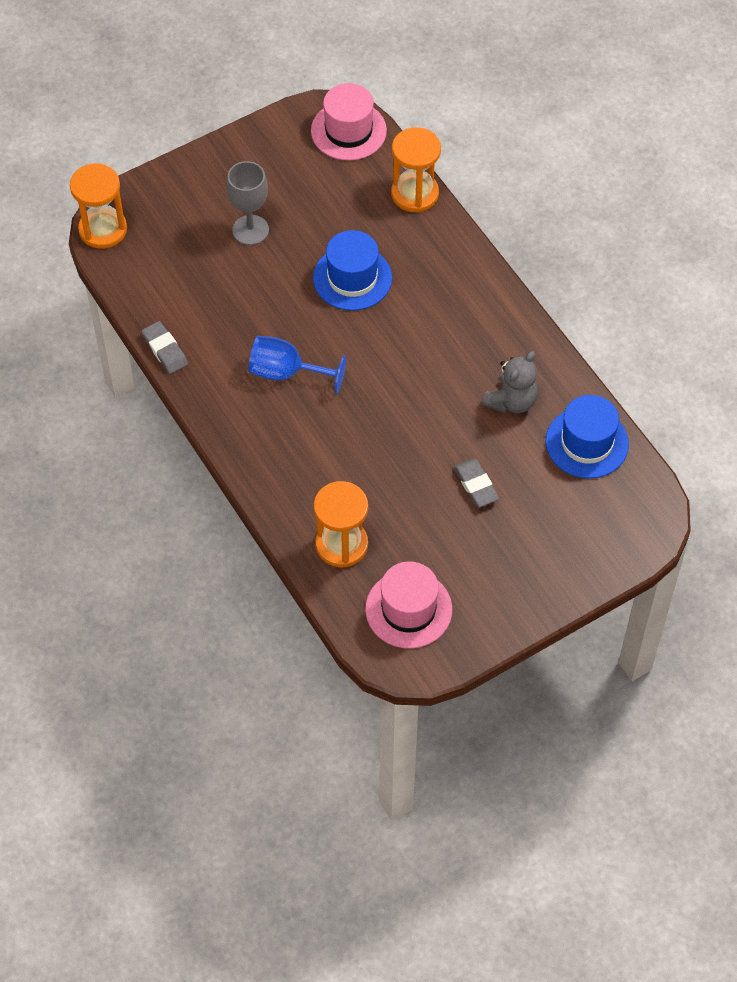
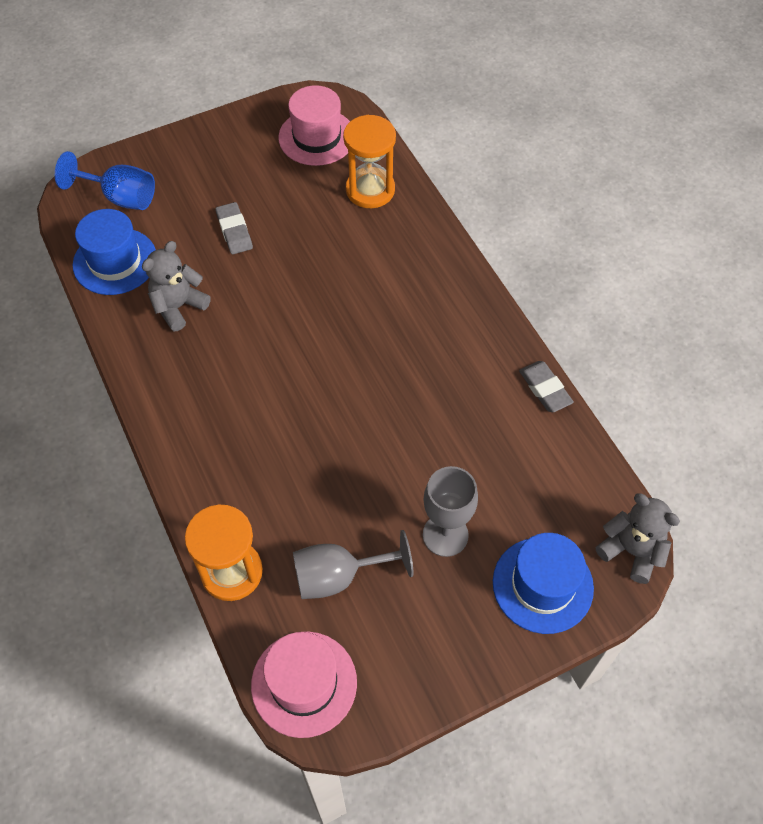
camera: 175 degrees left, 0 degrees up
orange hourglass [70,163,127,249] -> grey teddy bear [596,493,680,584]
blue goblet [249,336,347,393] -> blue goblet moved to [55,151,155,210]
blue hat [313,230,392,311] -> blue hat moved to [493,533,594,634]
none -> grey goblet [293,530,413,599]

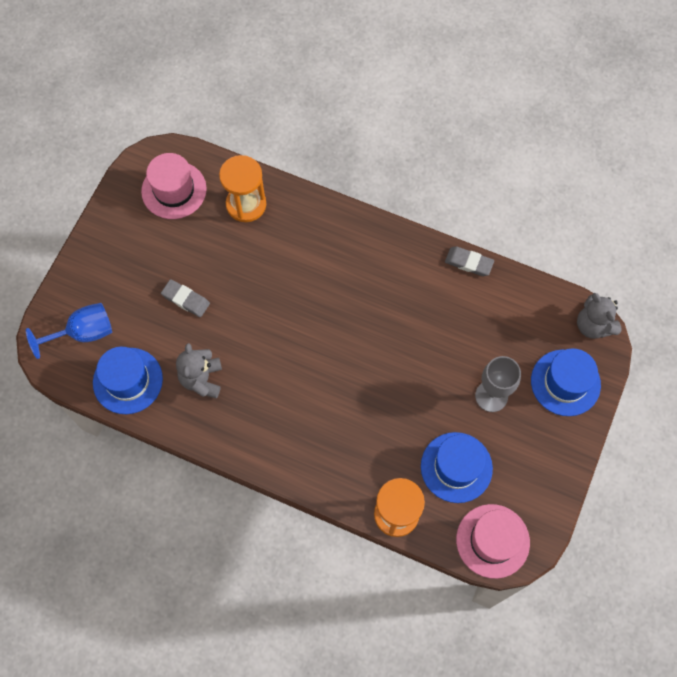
camera: 40 degrees left, 10 degrees up
grey goblet [293,530,413,599] -> blue hat [421,432,493,503]
grey teddy bear [596,493,680,584] -> grey teddy bear turned 120 degrees counterclockwise [577,293,622,339]

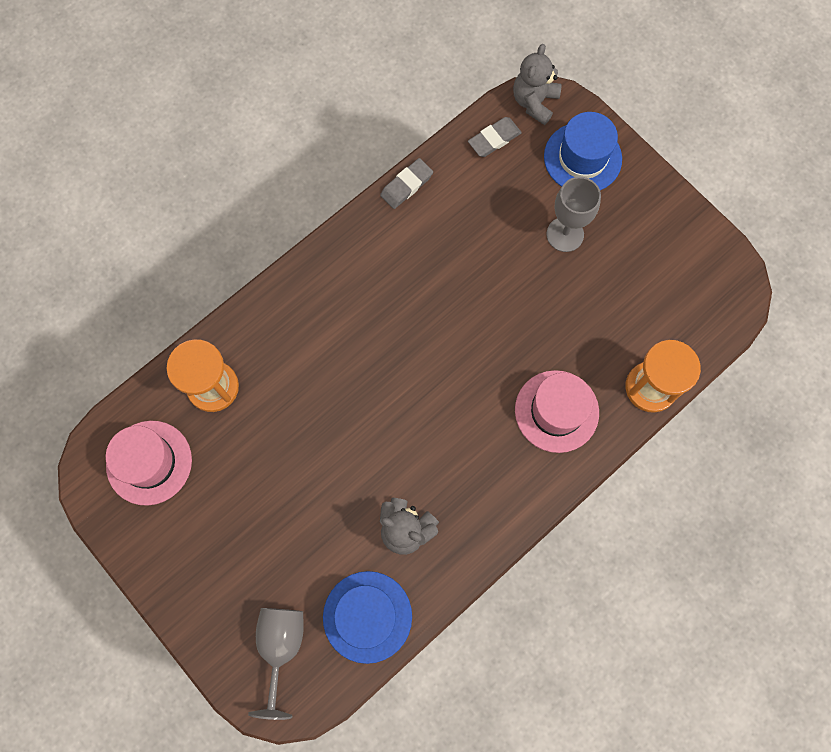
camera: 65 degrees left, 5 degrees up
blue goblet [26,303,112,359] -> grey goblet [248,608,304,720]
grey eraser [161,279,210,317] -> grey eraser moved to [468,117,522,157]
blue hat [421,432,493,503] -> none
pink hat [456,504,530,579] -> pink hat moved to [515,370,599,453]
grey teddy bear [577,293,622,339] -> grey teddy bear turned 120 degrees clockwise [513,44,562,125]

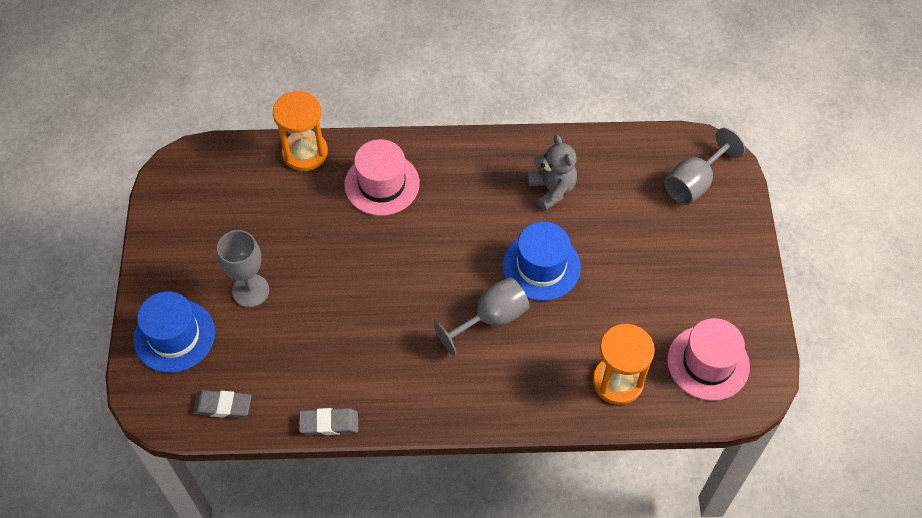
camera: 140 degrees left, 15 degrees down
blue hat [323,571,412,664] -> blue hat moved to [502,222,581,301]
grey teddy bear [513,44,562,125] -> none
none -> grey goblet [434,277,530,356]

